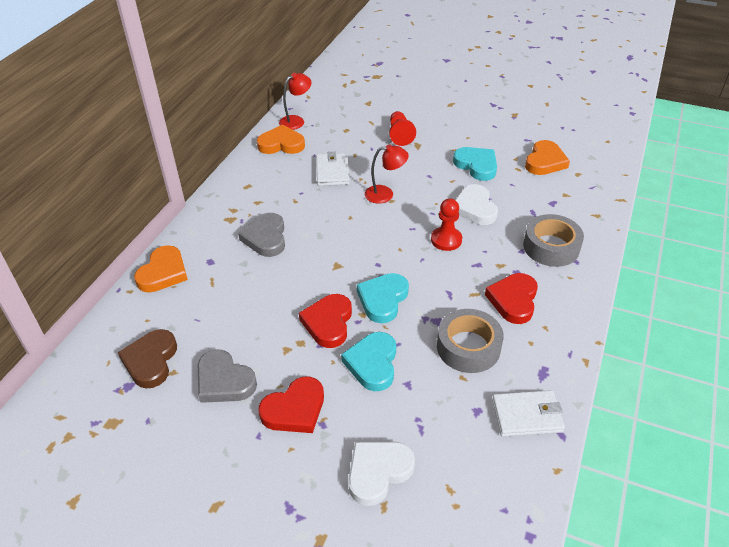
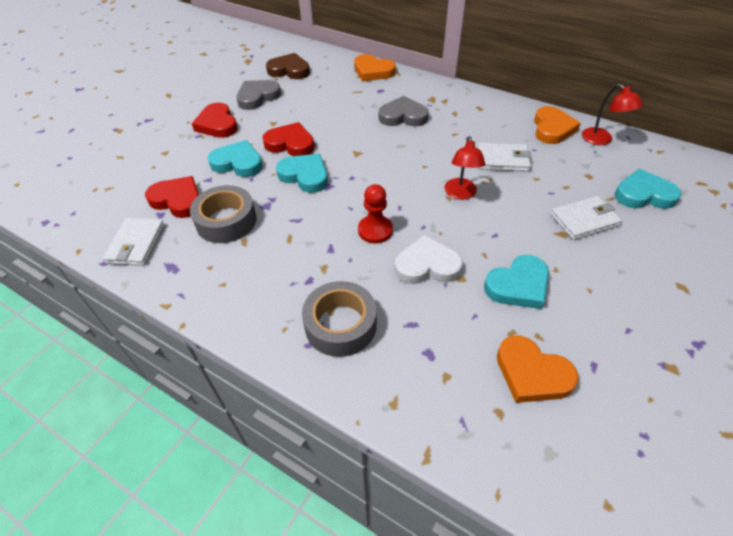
camera: 100 degrees right, 5 degrees up
white heart [348,442,415,506] -> none
red pawn [389,111,416,146] -> white wallet [551,196,622,240]
red heart [485,273,538,324] -> red heart moved to [145,176,199,218]
none -> turquoise heart [615,169,682,209]

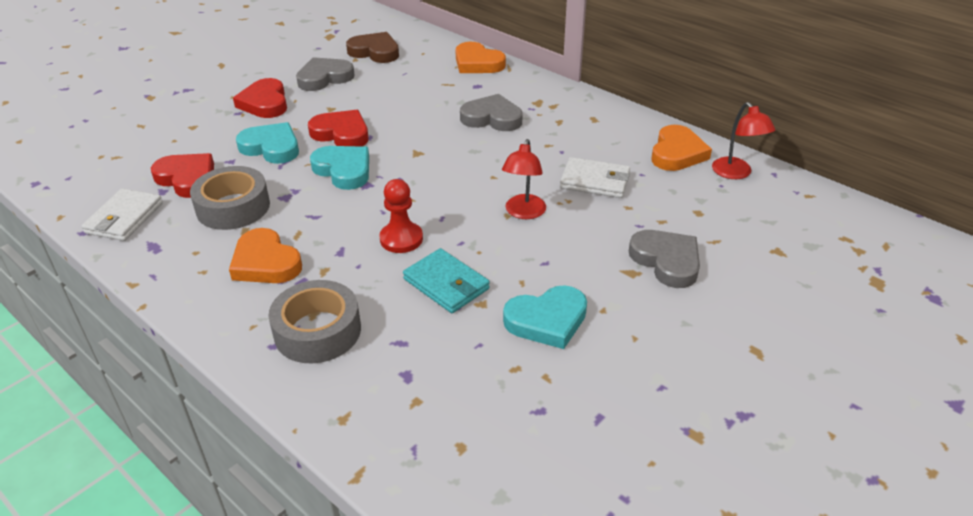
camera: 10 degrees right, 10 degrees down
white heart [395,235,463,284] -> turquoise wallet [403,248,490,313]
orange heart [497,336,579,403] -> orange heart moved to [229,228,302,283]
white wallet [551,196,622,240] -> grey heart [629,230,700,288]
turquoise heart [615,169,682,209] -> none

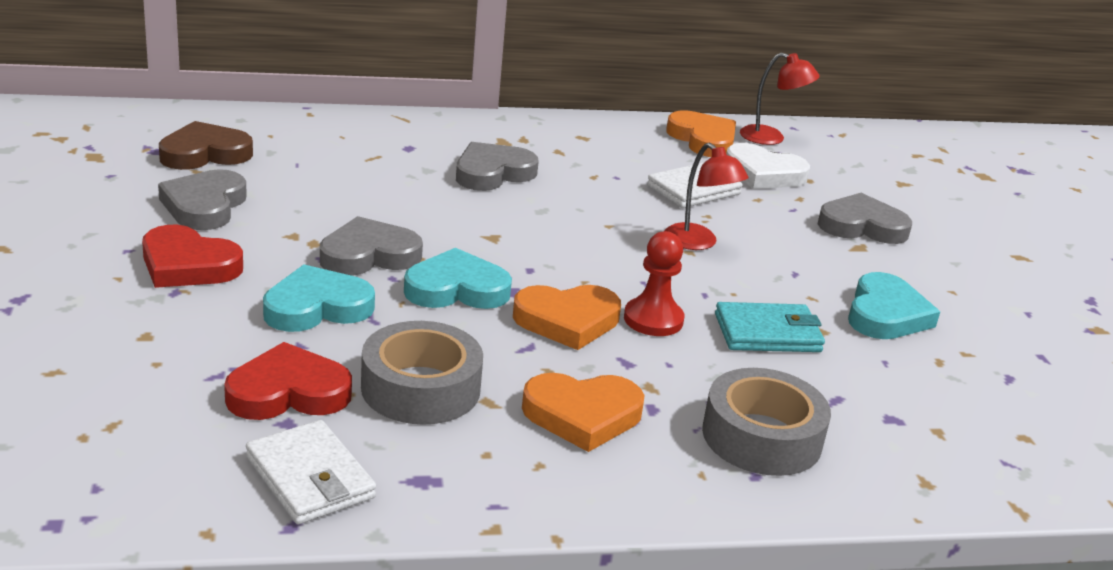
camera: 55 degrees left, 10 degrees down
red heart [308,110,369,147] -> grey heart [320,216,423,276]
orange heart [455,42,506,73] -> orange heart moved to [513,285,621,350]
none -> white heart [726,143,810,189]

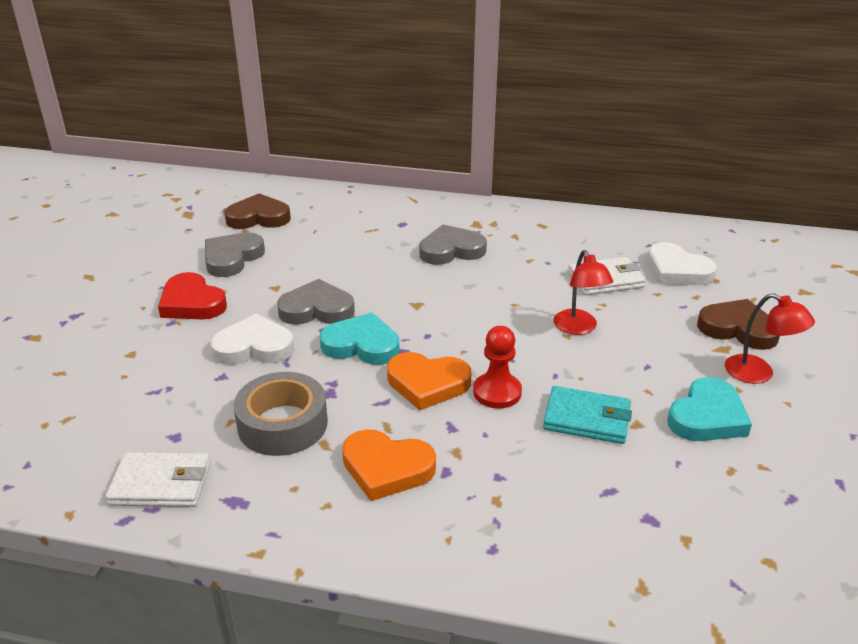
camera: 25 degrees right, 5 degrees up
red heart [224,342,352,420] -> none
white wallet [246,420,376,524] -> white wallet turned 75 degrees counterclockwise [105,452,210,507]
turquoise heart [263,265,375,332] -> white heart [211,314,294,365]
orange heart [666,110,736,157] -> none
grey tape [702,368,831,476] -> none
red lamp [740,53,820,145] -> red lamp moved to [725,293,815,384]
grey heart [817,193,912,244] -> brown heart [697,299,780,350]

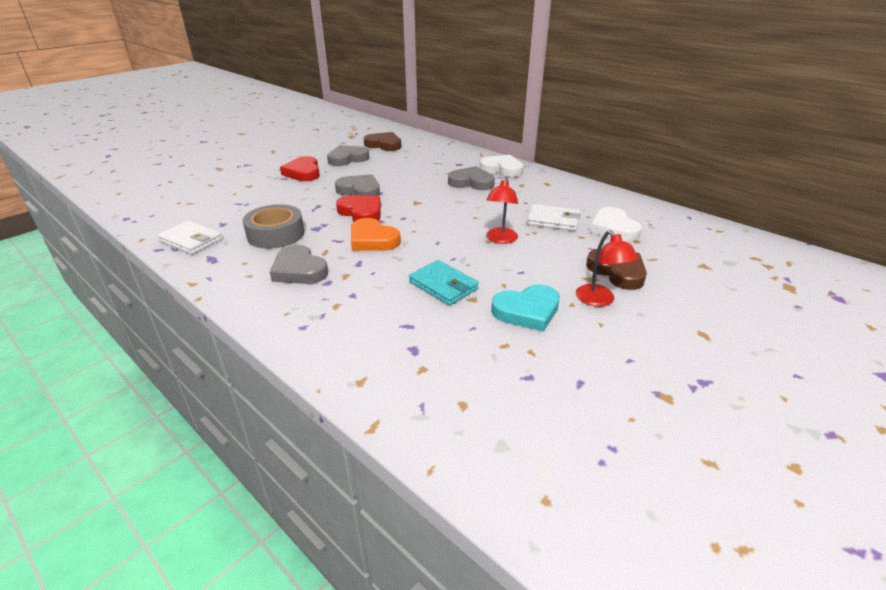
camera: 30 degrees right, 0 degrees up
white heart [211,314,294,365] -> white heart moved to [480,155,524,177]
turquoise heart [319,313,399,365] -> red heart [336,195,381,221]
orange heart [342,429,436,501] -> grey heart [270,245,328,284]
red pawn [473,326,522,408] -> none

